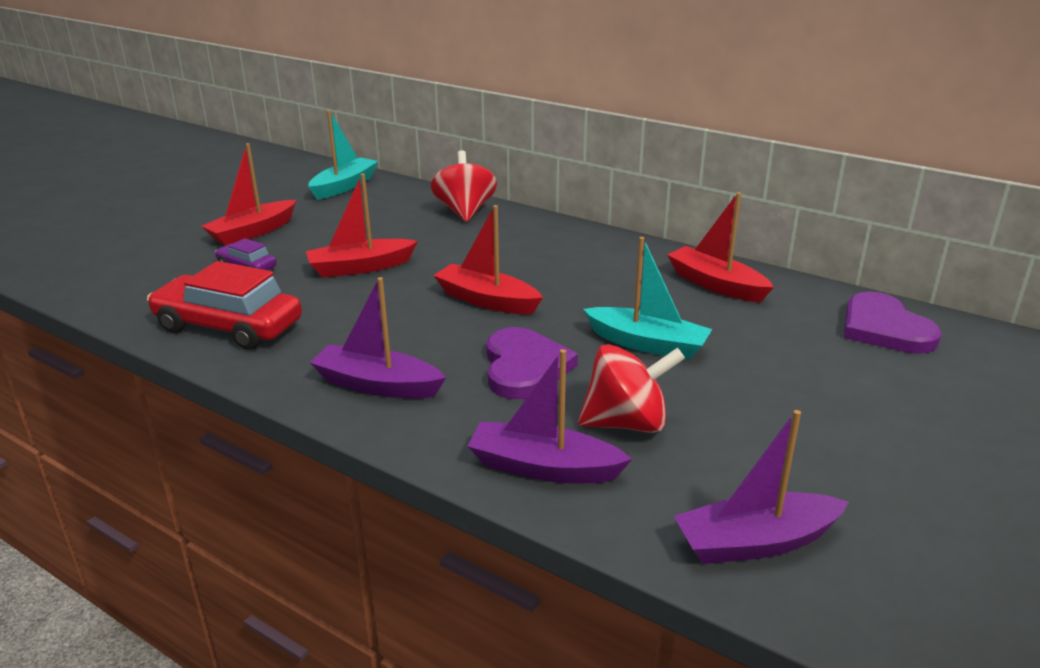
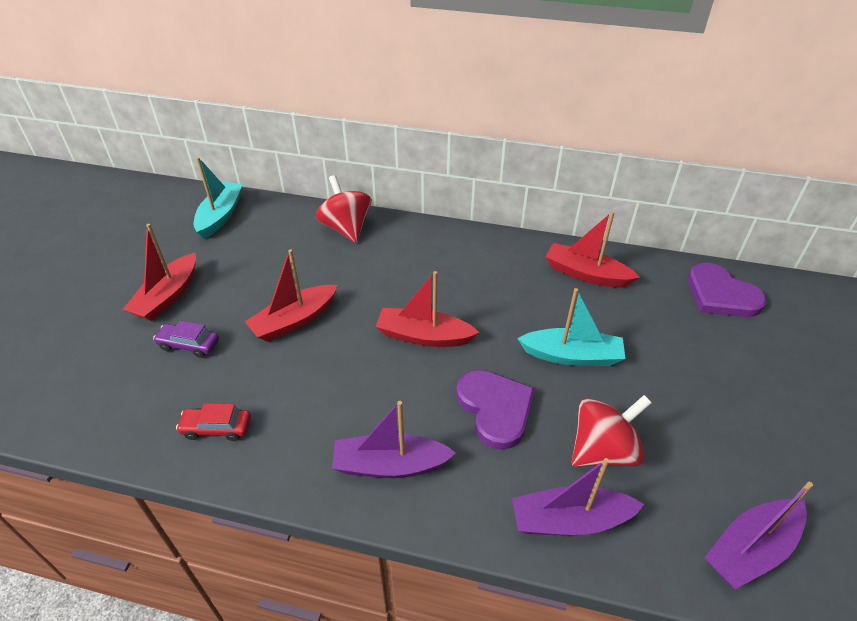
camera: 20 degrees left, 15 degrees up
red car [147,261,302,350] -> red car [176,403,251,441], size x0.50

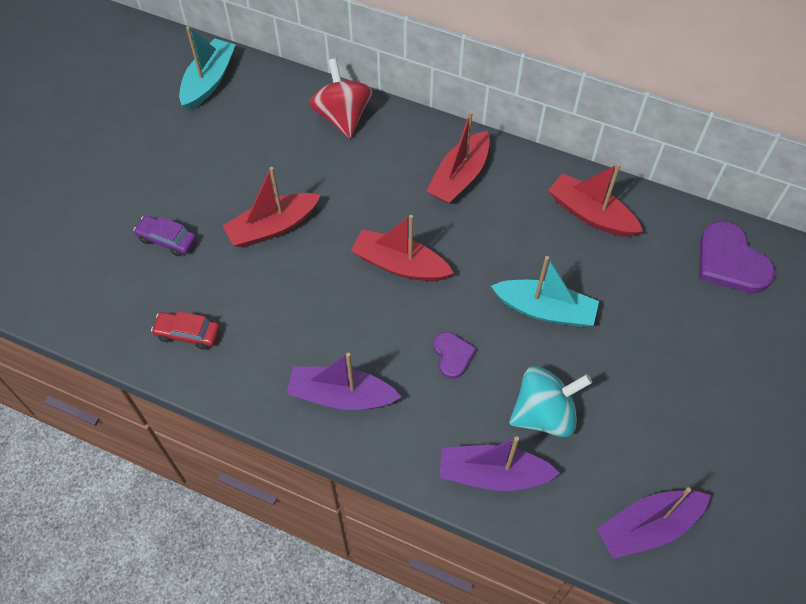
camera: 10 degrees right, 15 degrees up
red boat [122,224,196,321] -> red boat moved to [427,111,490,204]
purple heart [456,370,535,450] -> purple heart [434,332,476,379], size x0.56
red spinning top [571,395,652,467] -> turquoise spinning top [509,366,592,437]

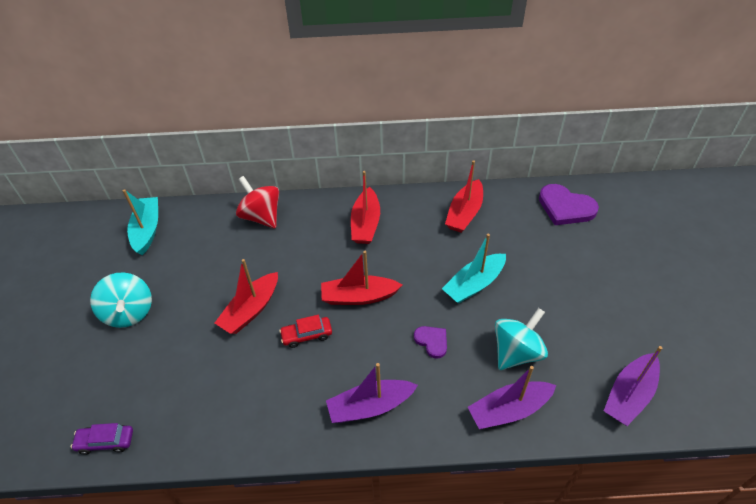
camera: 25 degrees left, 10 degrees down
purple car [133,216,197,256] -> purple car moved to [71,423,133,455]
red car [151,311,220,350] -> red car moved to [279,315,332,348]
turquoise boat [491,256,599,327] -> turquoise boat turned 150 degrees clockwise [442,234,506,304]
red boat [548,163,643,237] -> red boat turned 75 degrees counterclockwise [445,160,483,233]
none -> turquoise spinning top [90,272,152,328]

